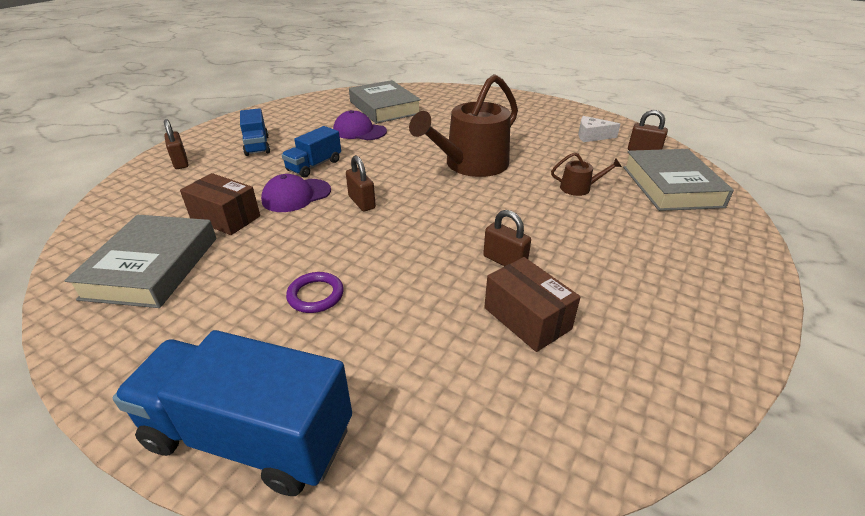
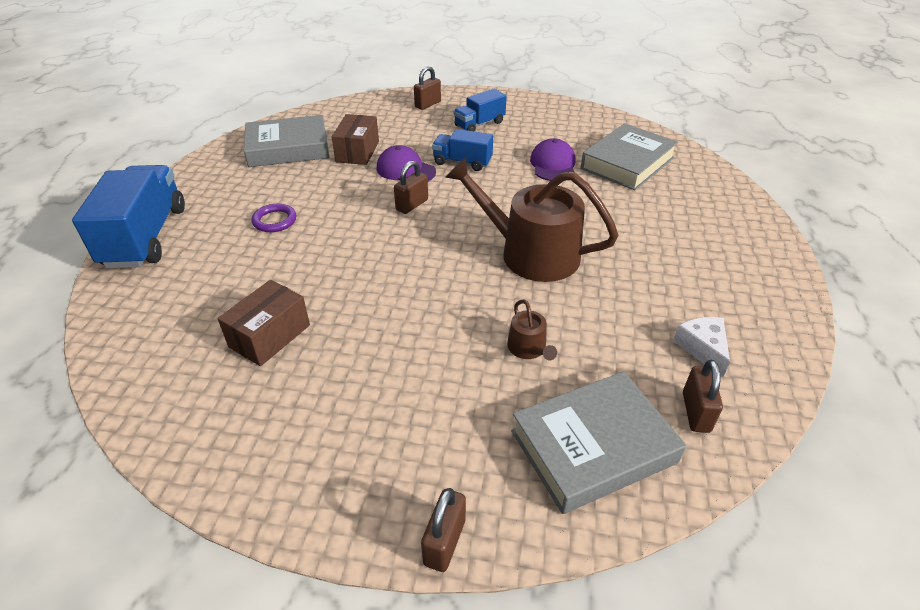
camera: 70 degrees right, 5 degrees up
brown padlock [483,210,531,266] -> brown padlock moved to [421,488,466,572]

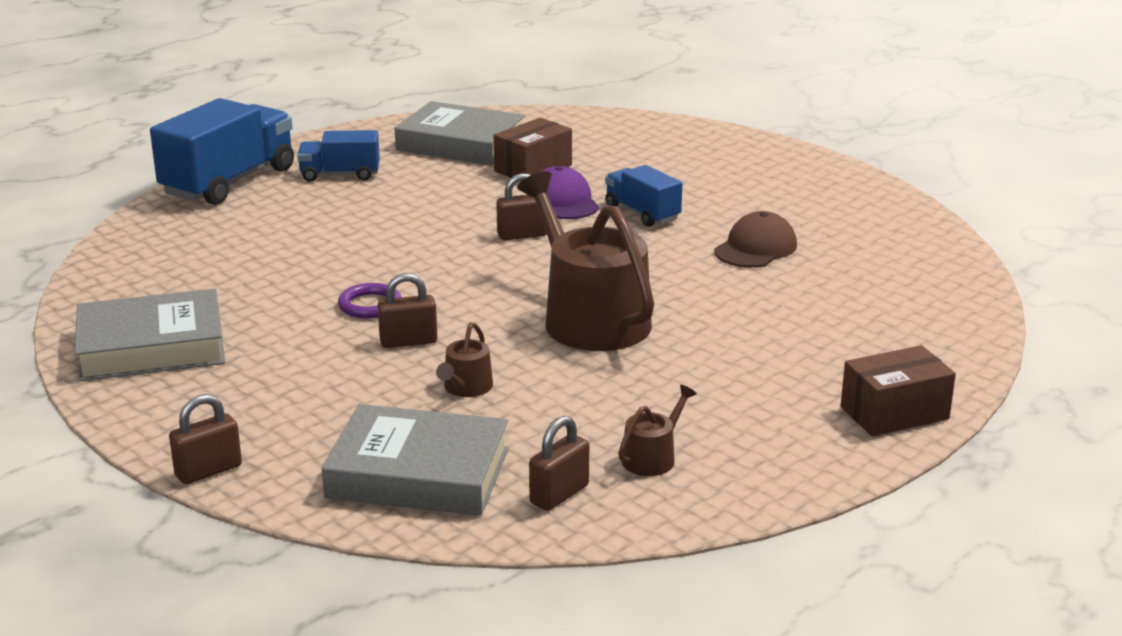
camera: 35 degrees right, 15 degrees down
brown box [218,280,310,366] -> brown box moved to [841,345,956,436]
purple ring [252,204,296,232] -> purple ring moved to [338,283,401,319]
brown padlock [414,66,441,110] -> brown padlock moved to [378,273,438,348]
blue truck [454,89,507,131] -> blue truck moved to [297,130,380,182]
purple cap [530,138,575,181] -> brown cap [714,211,797,268]
grey book [581,123,678,190] -> grey book moved to [75,289,225,381]
white cheese [673,317,730,378] -> brown watering can [618,385,697,476]

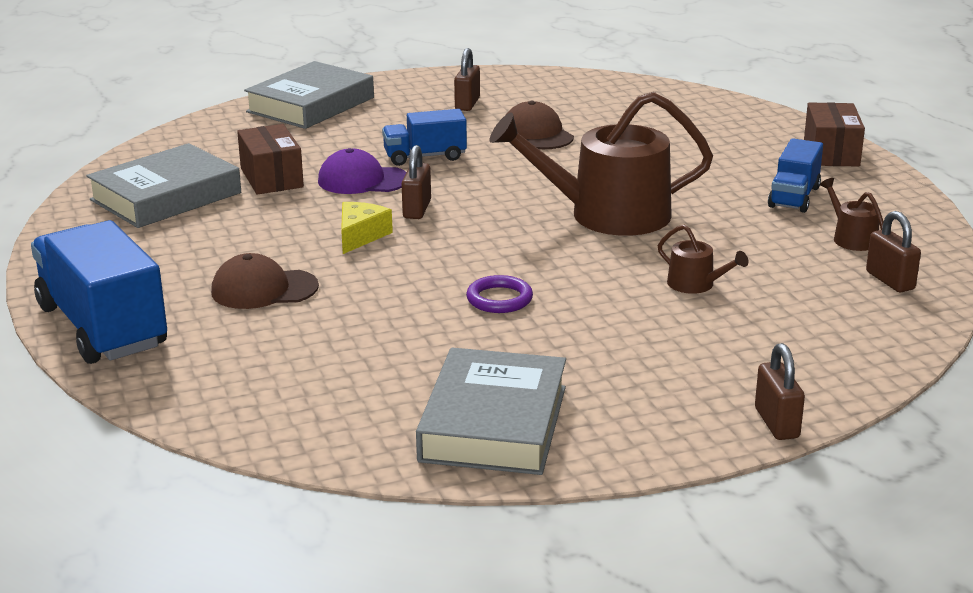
camera: 65 degrees left, 0 degrees up
blue truck [297,130,380,182] -> blue truck moved to [768,138,823,213]
grey book [322,404,509,516] -> grey book moved to [244,61,374,129]
brown padlock [378,273,438,348] -> brown padlock moved to [454,48,480,111]
none -> brown cap [211,253,319,309]
none -> yellow cheese [341,202,393,254]

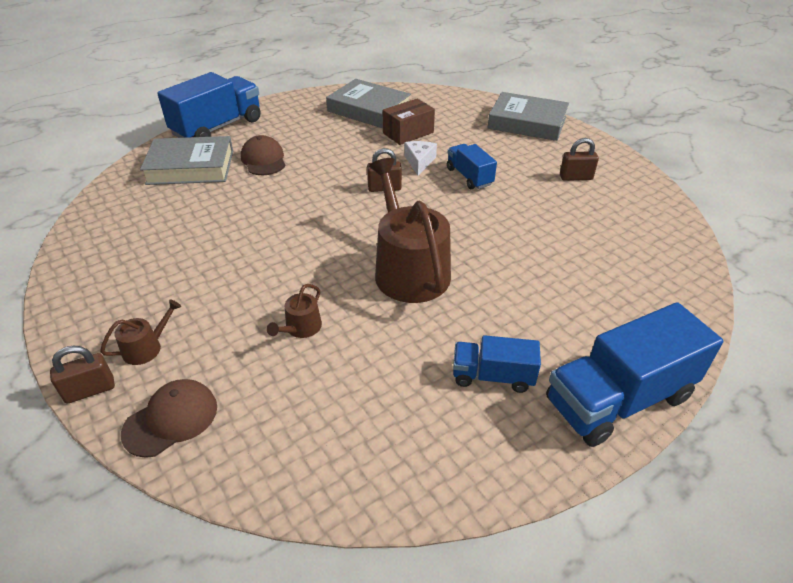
camera: 75 degrees right, 15 degrees up
purple cap [318,148,407,194] -> white cheese [404,141,437,175]
yellow cheese [341,202,393,254] -> none
grey book [416,348,566,475] -> grey book moved to [140,136,233,185]
purple ring [466,275,533,313] -> none
brown cap [507,101,574,149] -> brown cap moved to [121,379,217,458]
brown box [804,102,865,167] -> blue truck [546,302,723,447]
brown watering can [820,178,884,251] -> brown watering can moved to [100,299,181,365]
brown padlock [866,211,921,292] -> none

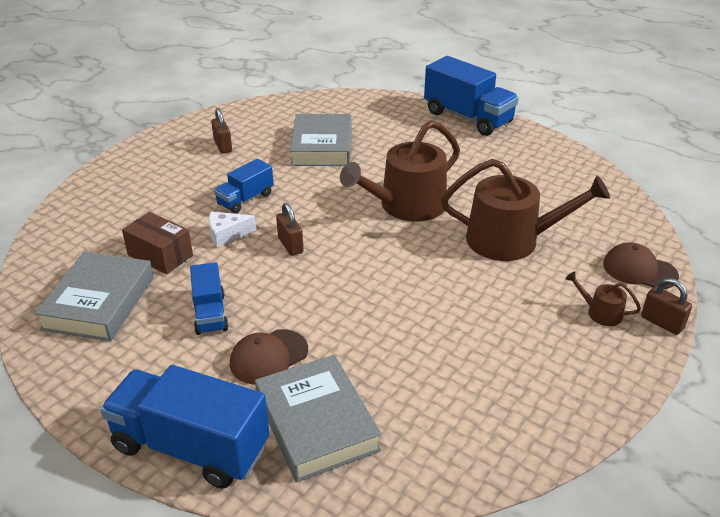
camera: 110 degrees left, 5 degrees down
brown watering can [267,284,322,338] -> brown watering can [441,159,610,261], size x2.33
blue truck [453,335,541,393] -> blue truck moved to [190,262,229,335]
grey book [488,92,569,141] -> grey book moved to [290,114,352,166]

